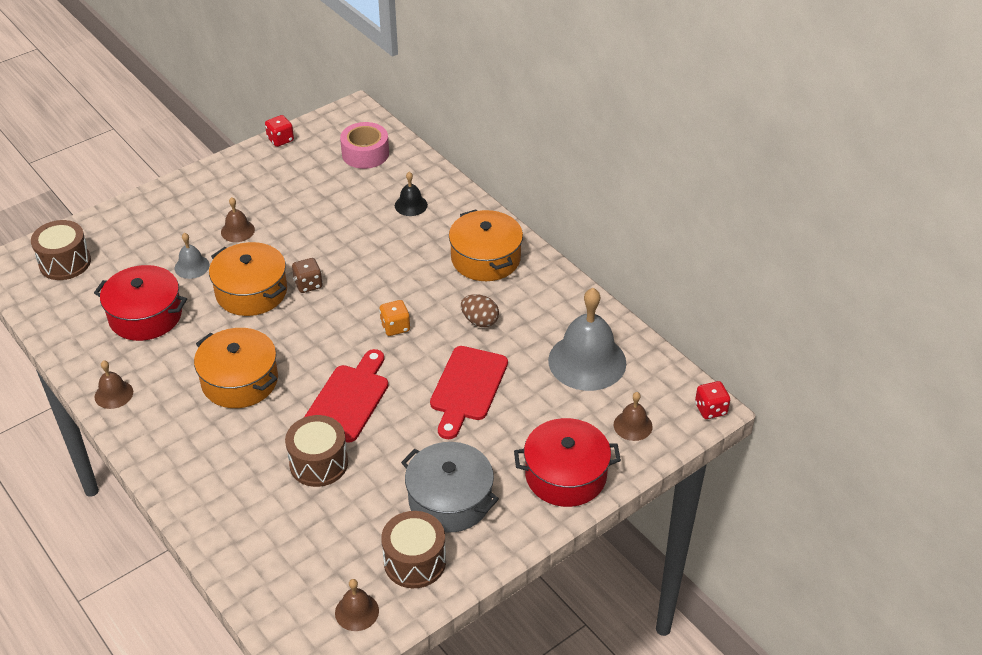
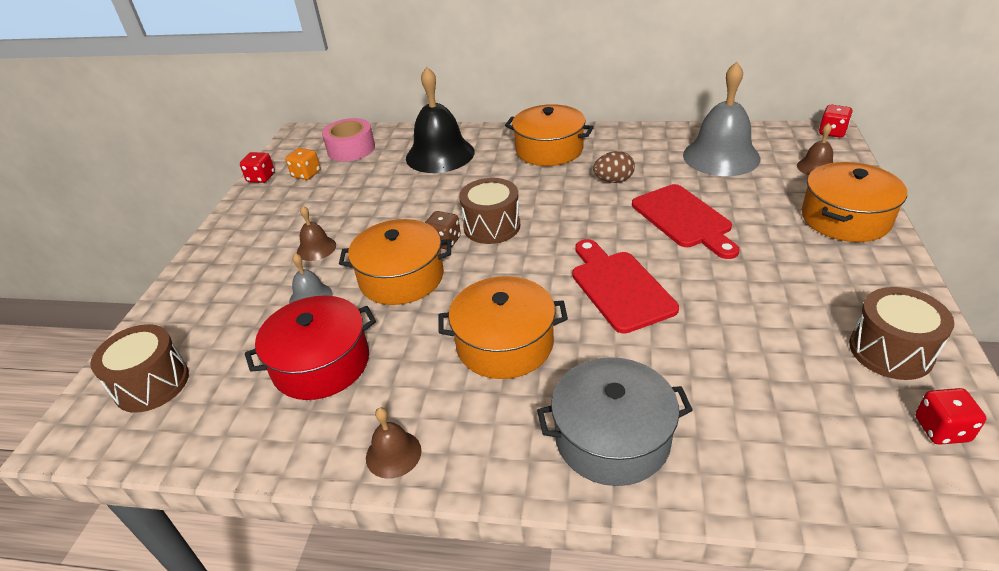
camera: 40 degrees left, 5 degrees down
brown drum [285,415,348,487] -> brown drum moved to [459,178,520,244]
brown bell [335,579,379,631] -> red dice [915,388,987,445]
orange dice [379,300,410,336] -> orange dice moved to [285,148,321,180]
black bell [395,172,428,216] -> black bell [406,67,474,173], size x2.10
grey pot [401,442,499,533] -> grey pot moved to [537,357,693,486]
red pot [514,418,621,507] -> orange pot [802,162,907,242]

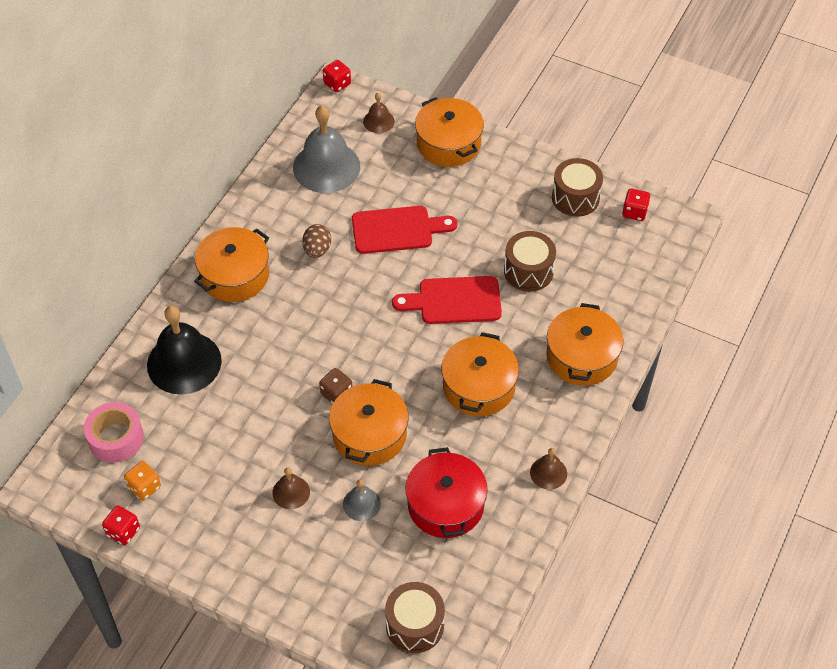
camera: 75 degrees left, 15 degrees up
brown drum [459,178,520,244] -> brown drum moved to [504,231,556,292]
grey pot [537,357,693,486] -> orange pot [546,303,623,386]

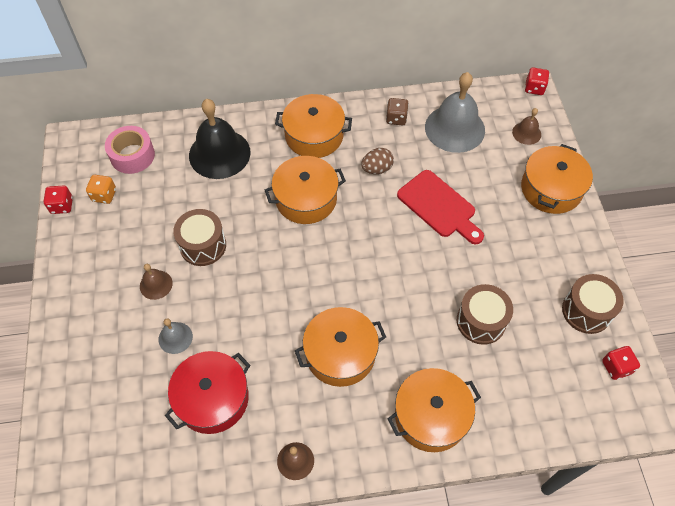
camera: 55 degrees right, 5 degrees up
brown dice [319,368,352,404] -> brown dice moved to [386,98,409,125]
orange pot [329,379,408,466] -> orange pot moved to [265,156,346,224]
brown drum [385,582,445,653] -> brown drum moved to [173,209,226,266]
red cutting board [392,276,502,324] -> none

